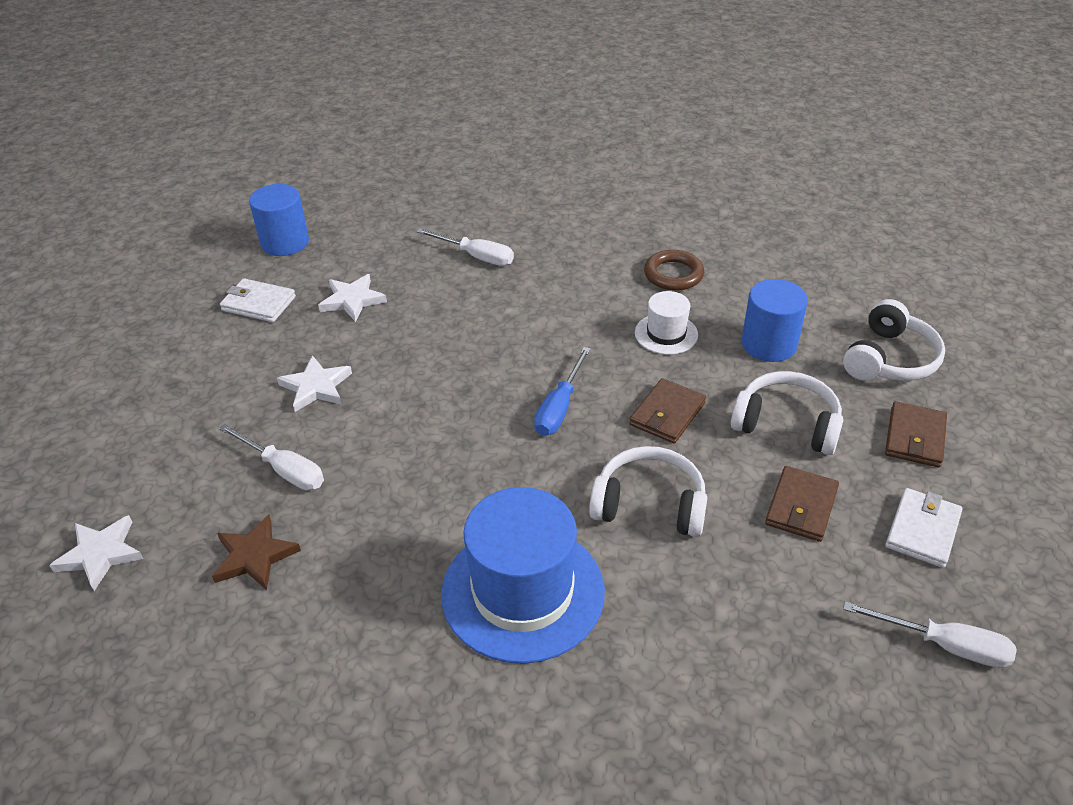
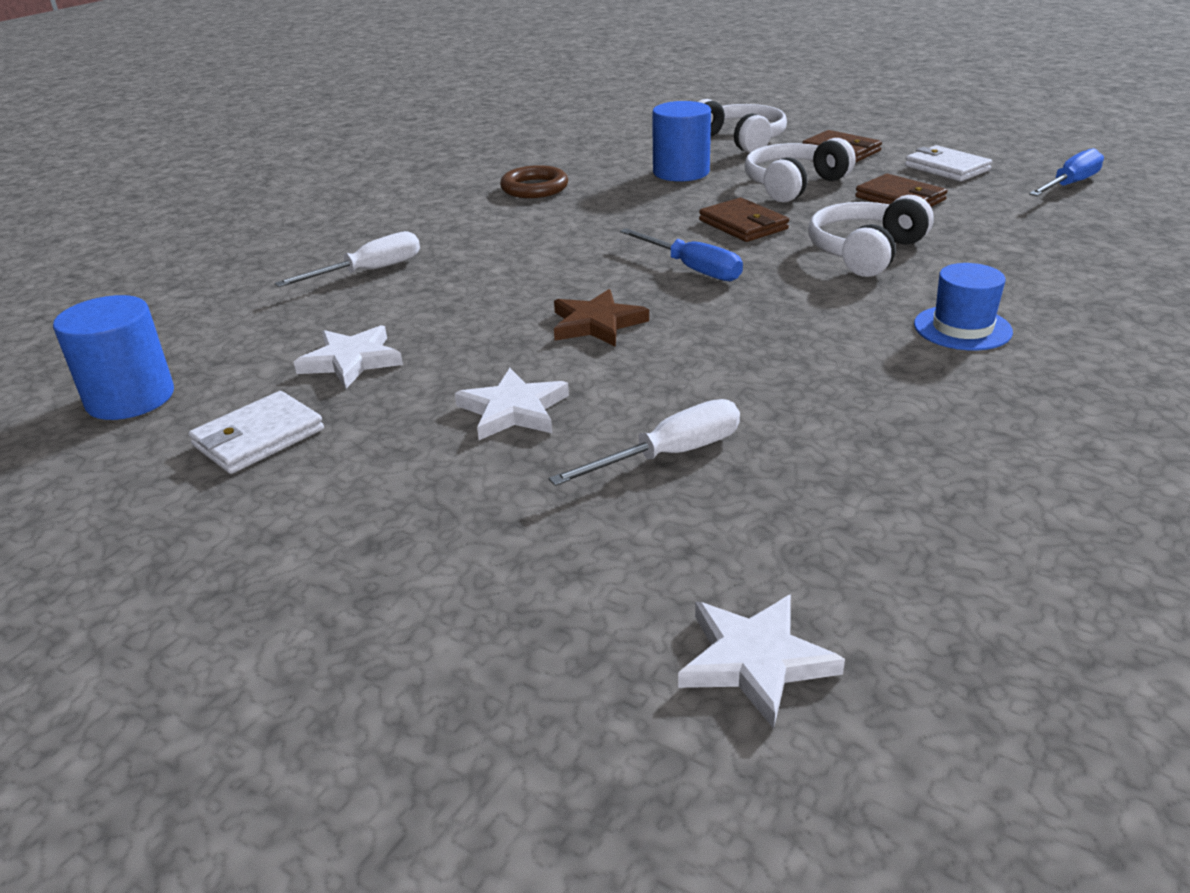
camera: 65 degrees left, 10 degrees down
brown star [212,515,301,590] -> brown star moved to [554,289,649,347]
blue hat [441,487,605,664] -> blue hat [914,263,1013,351], size x0.50
white hat [635,291,698,355] -> none
white screwdriver [843,601,1017,668] -> blue screwdriver [1029,148,1104,196]

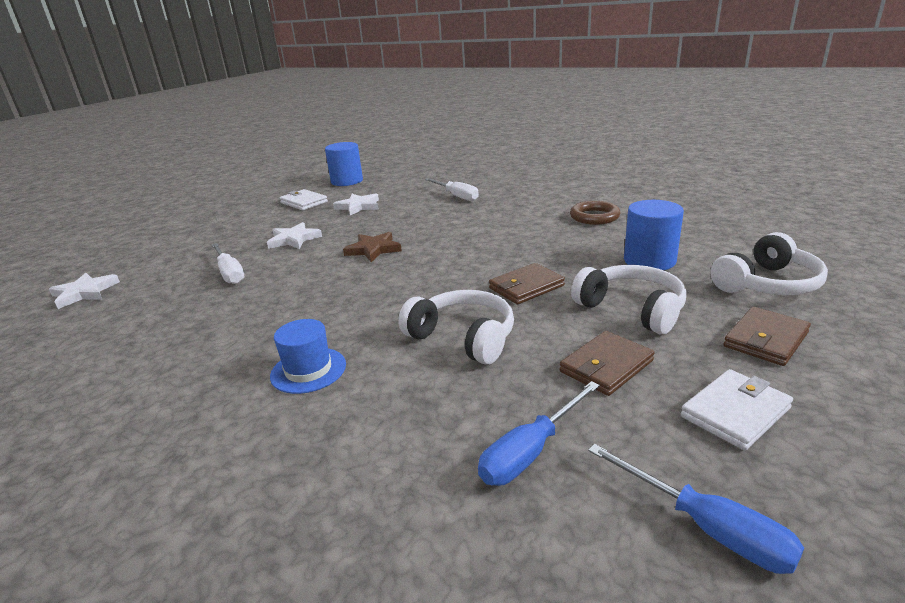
camera: 90 degrees right, 5 degrees down
blue screwdriver [620,228,743,281] -> blue screwdriver moved to [478,381,600,486]

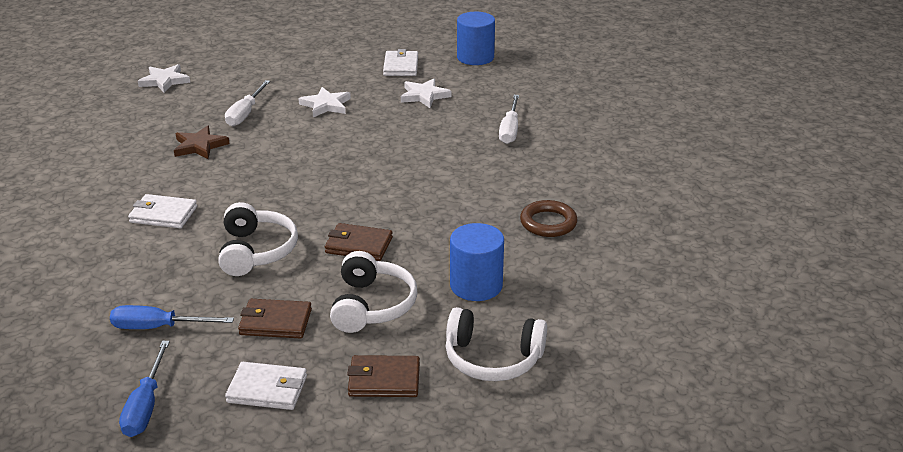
camera: 45 degrees right, 5 degrees up
blue hat [270,319,346,394] -> white wallet [128,194,197,228]
brown star [343,232,402,262] -> brown star moved to [174,126,230,159]

